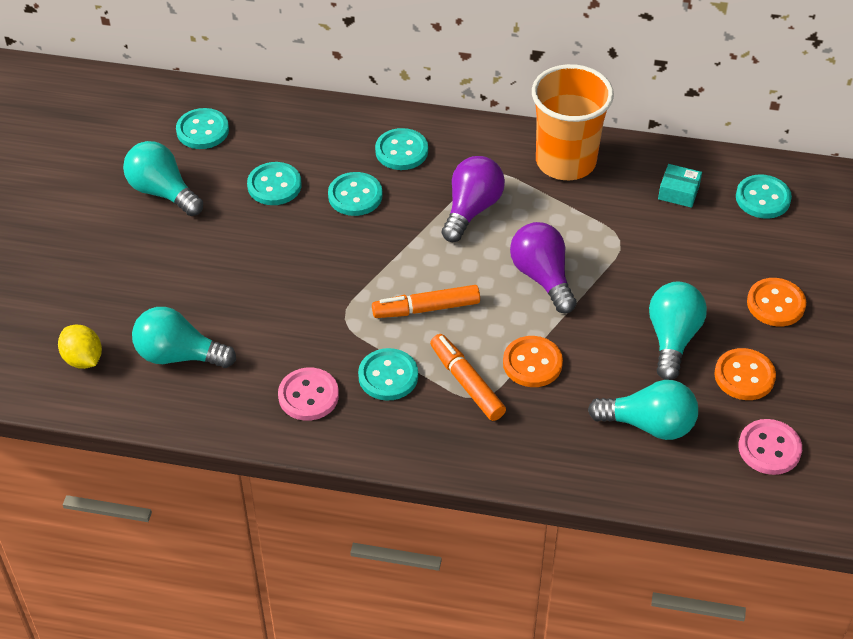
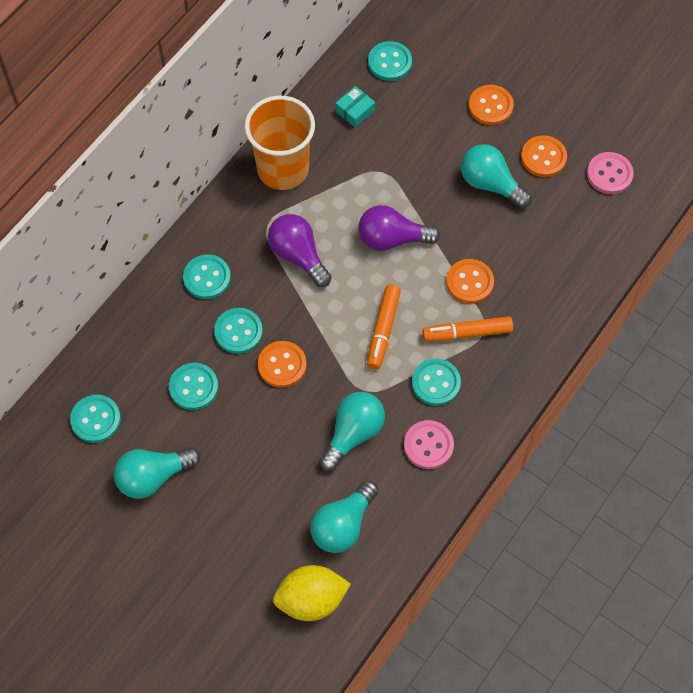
camera: 65 degrees left, 15 degrees up
yellow lemon [58,325,102,369] -> yellow lemon [273,565,351,621], size x1.51
turquoise light bulb [588,380,698,440] -> turquoise light bulb moved to [320,392,385,471]
none -> orange button [258,341,306,388]

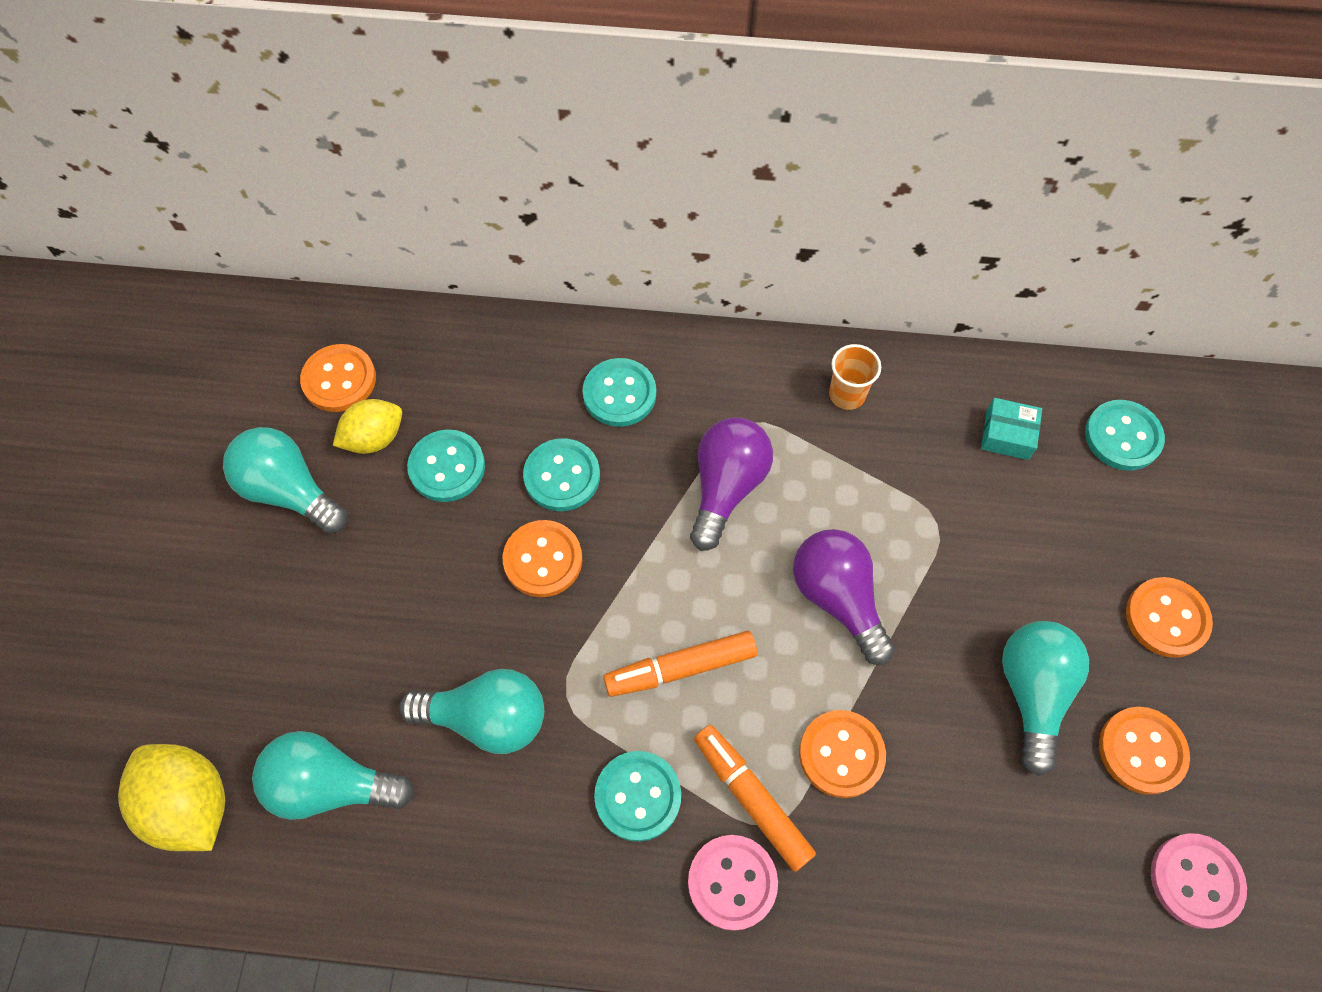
camera: 60 degrees right, 0 degrees up
turquoise button [70,395,121,443] -> orange button [300,344,376,412]
orange cup [244,96,315,190] -> orange cup [829,344,881,410], size x0.44
pink button [404,420,454,469] -> pink button moved to [688,835,778,931]
none -> yellow lemon [333,399,402,454]

